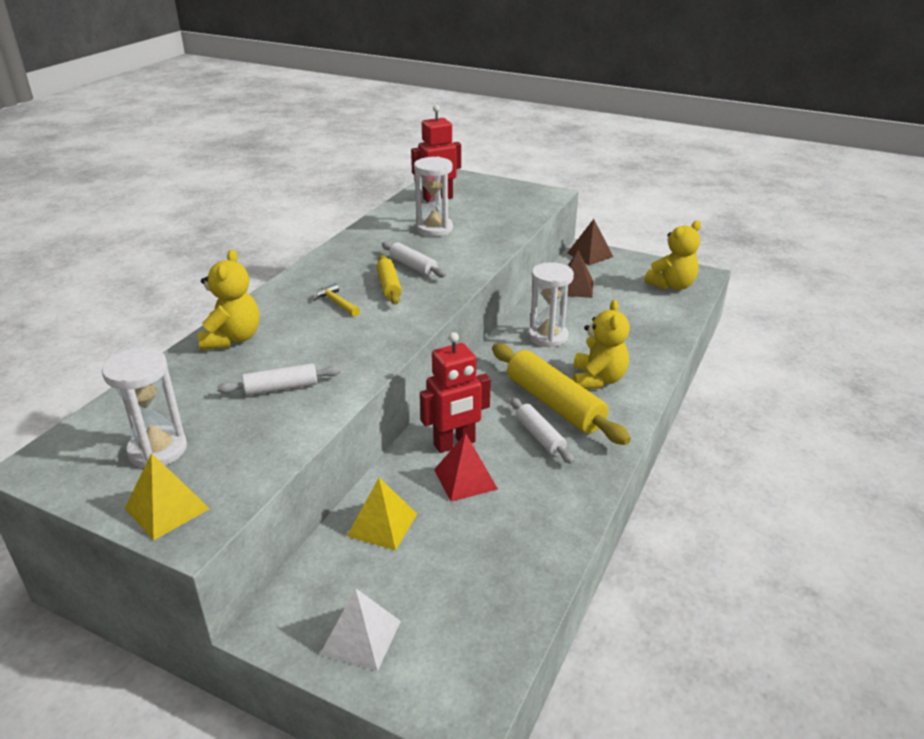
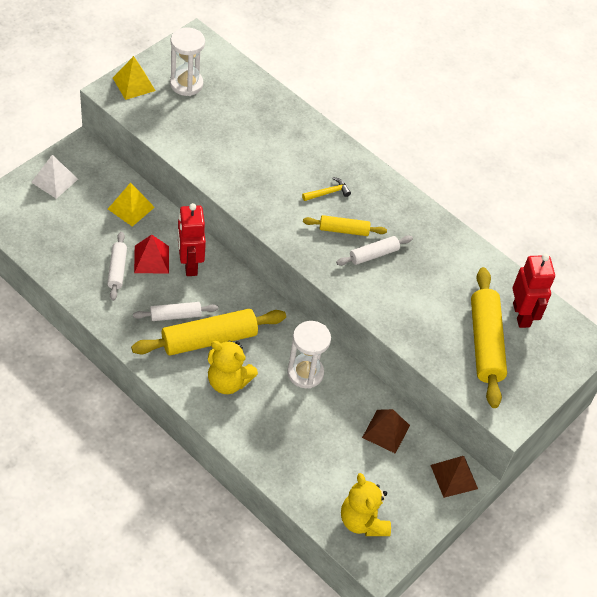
camera: 100 degrees right, 20 degrees up
yellow teddy bear [198,249,260,350] -> none
white rolling pin [217,363,341,396] -> white rolling pin moved to [107,232,127,301]
white hourglass [414,156,453,237] -> none
none -> yellow rolling pin [471,267,507,408]

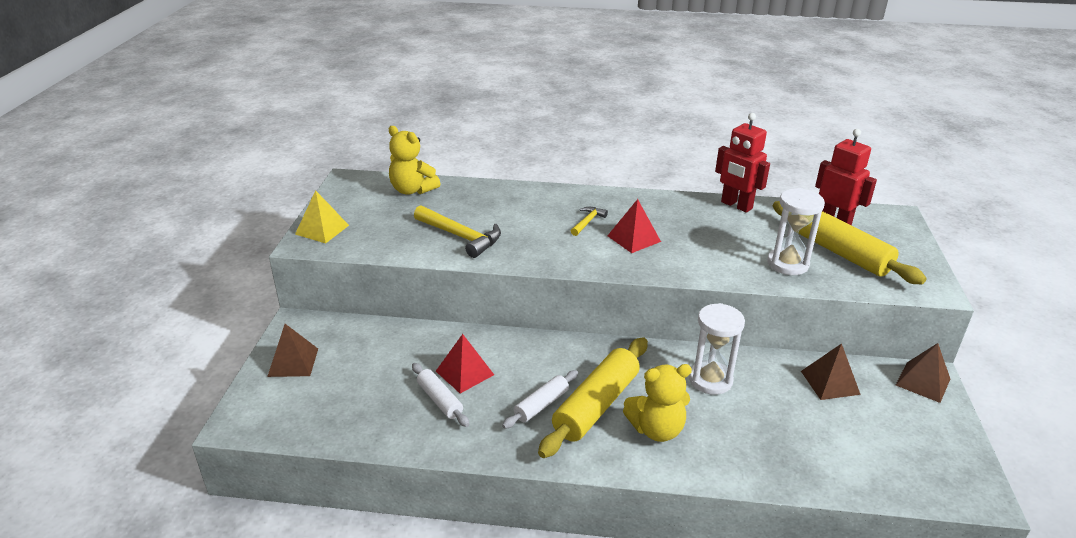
camera: 30 degrees left, 20 degrees down
white pyramid [31,155,78,199] -> brown pyramid [267,324,318,377]
yellow pyramid [108,182,155,227] -> none
white hourglass [170,28,205,96] -> white hourglass moved to [767,188,825,275]
red robot [178,203,206,276] -> red robot moved to [715,113,770,213]
yellow rolling pin [303,215,387,236] -> red pyramid [608,199,661,253]
white rolling pin [336,235,413,266] -> none
yellow teddy bear [341,473,391,536] -> yellow teddy bear moved to [389,126,441,195]
none -> yellow hammer [414,205,501,258]

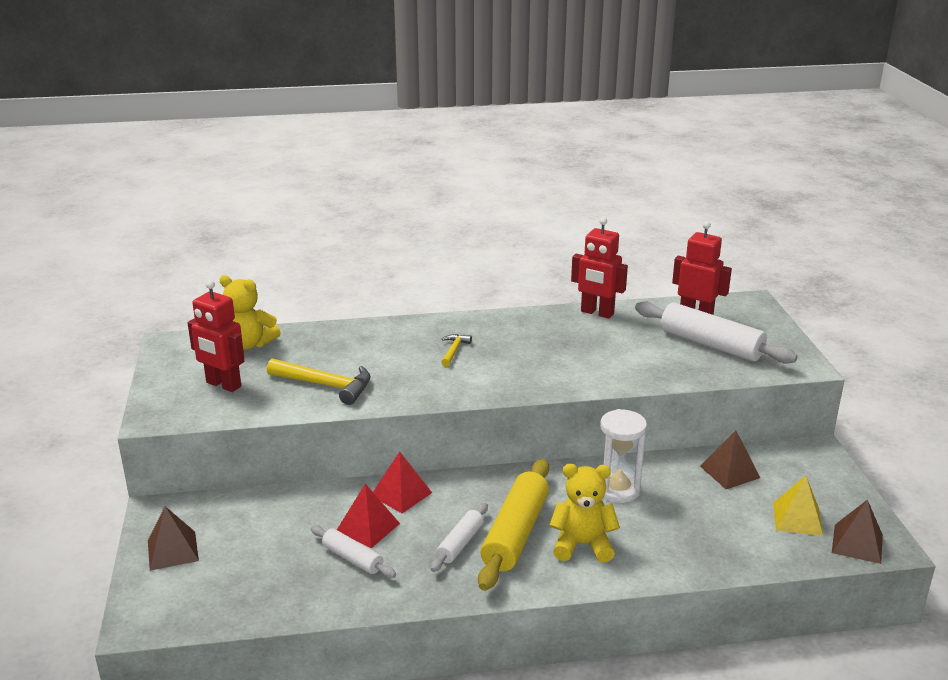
camera: 15 degrees left, 5 degrees down
yellow pyramid [295,190,349,243] -> yellow pyramid moved to [773,476,823,536]
red pyramid [608,199,661,253] -> red pyramid moved to [373,452,432,513]
yellow teddy bear [623,364,692,442] -> yellow teddy bear turned 150 degrees counterclockwise [549,464,620,563]
white hourglass [767,188,825,275] -> none
yellow rolling pin [773,201,927,284] -> white rolling pin [635,301,798,364]
brown pyramid [896,343,950,403] -> brown pyramid moved to [832,499,883,564]
none -> red robot [188,280,244,392]

